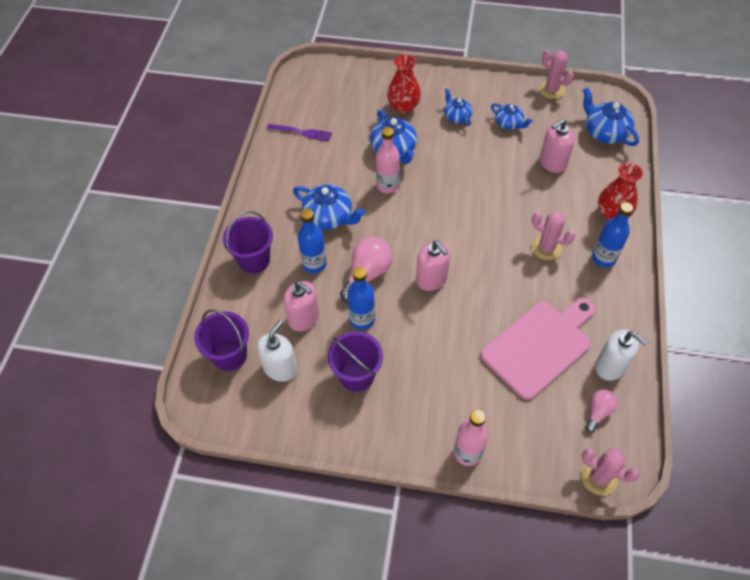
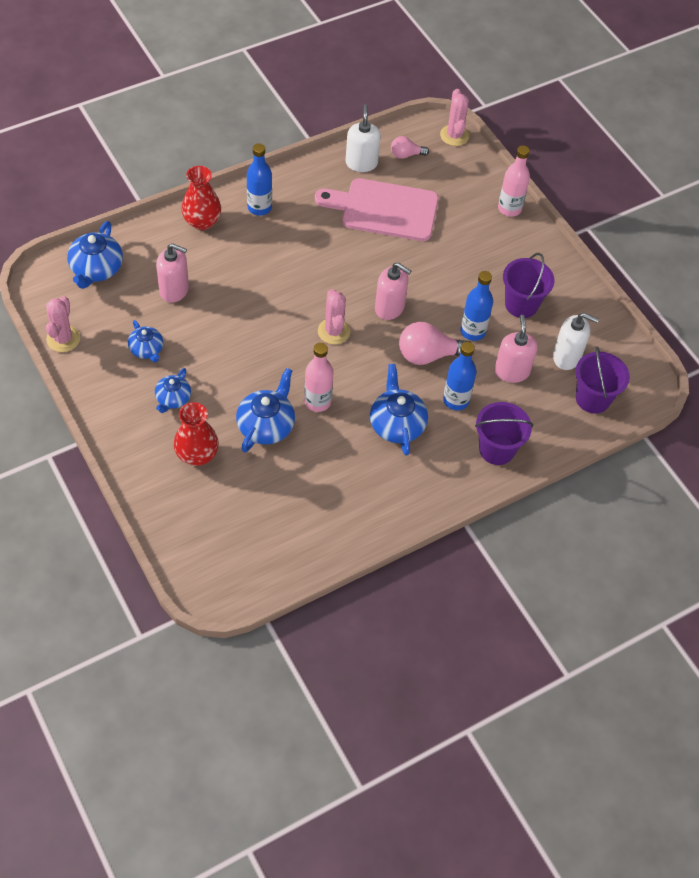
camera: 135 degrees left, 0 degrees up
white soap dispenser [257,320,297,382] -> white soap dispenser turned 150 degrees counterclockwise [553,313,599,370]
purple fork [267,124,332,142] -> none
pink soap dispenser [416,240,450,291] -> pink soap dispenser turned 105 degrees clockwise [375,262,411,320]
blue teapot [491,103,533,130] -> blue teapot turned 150 degrees clockwise [128,320,163,363]
pink cactus [532,211,576,260] -> pink cactus moved to [318,289,351,344]

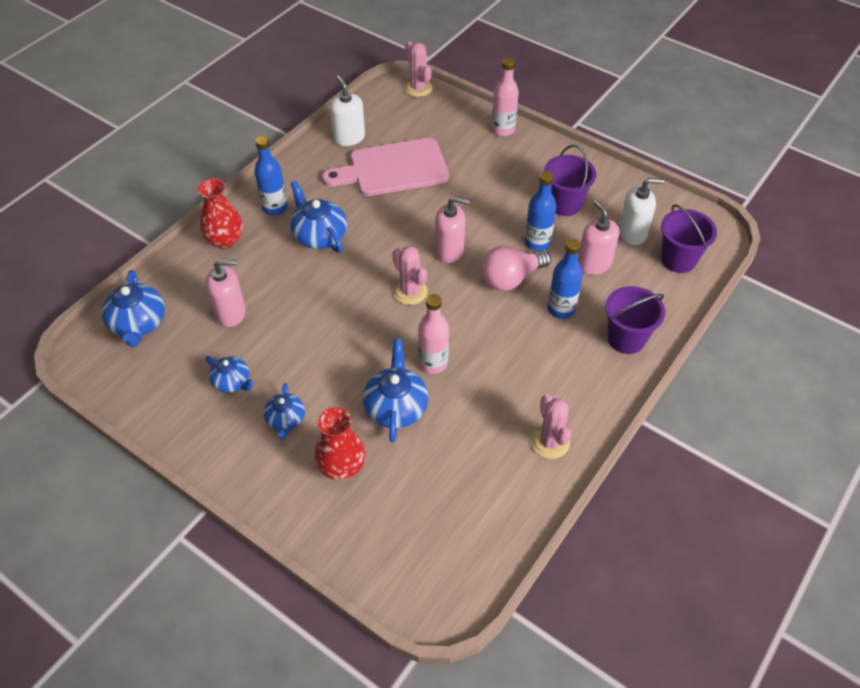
camera: 20 degrees left, 5 degrees down
pink cactus [46,296,80,352] -> pink cactus moved to [531,394,571,459]
blue teapot [370,364,428,456] -> blue teapot moved to [290,181,347,253]
pink light bulb [391,136,429,159] -> none

